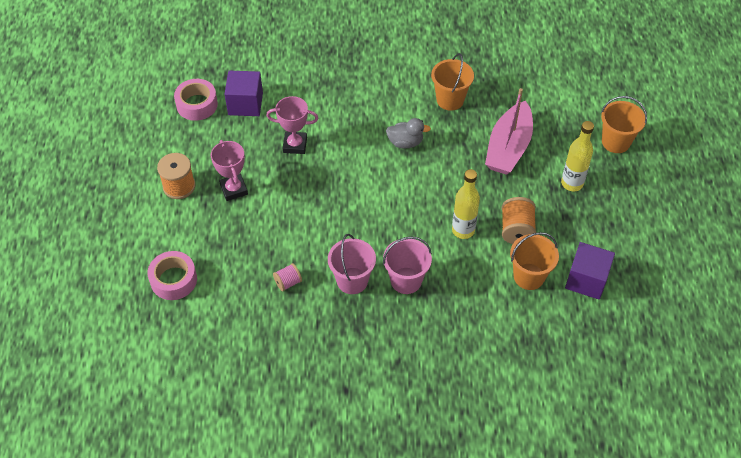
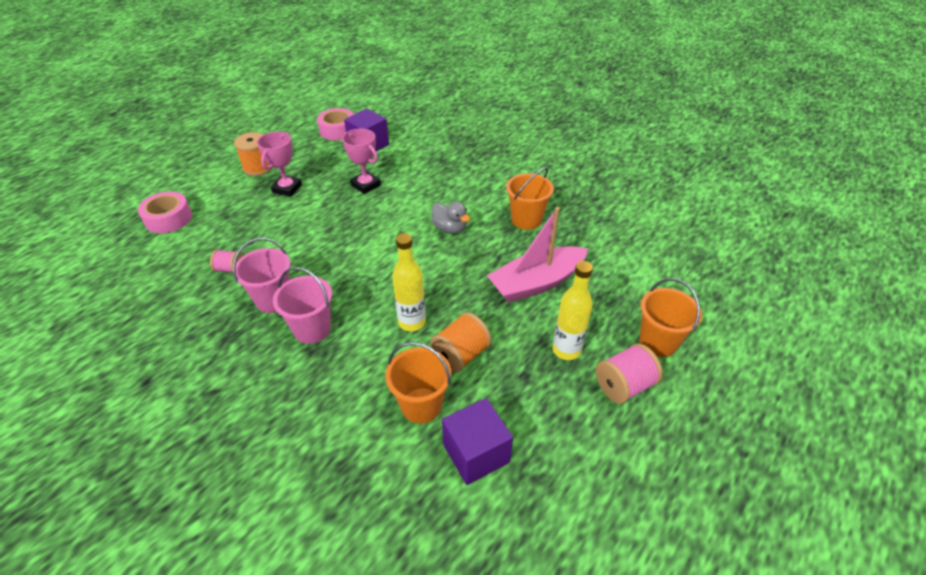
camera: 40 degrees right, 10 degrees down
none -> pink spool [596,343,663,404]

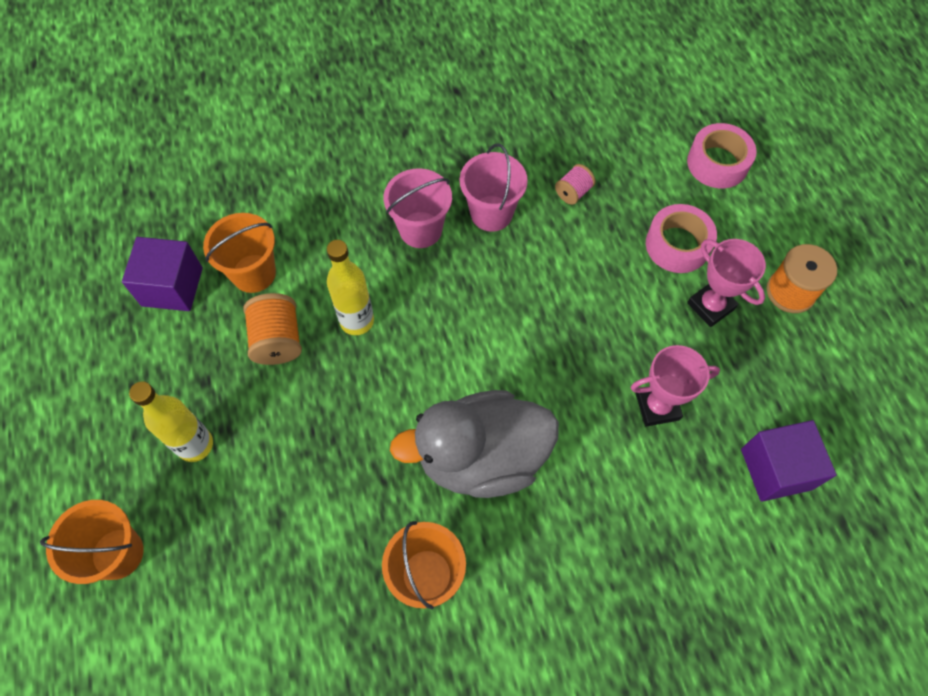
camera: 125 degrees right, 20 degrees up
pink tape [317,108,354,140] -> pink tape moved to [646,204,717,273]
grey duck [432,202,470,234] -> grey duck [390,390,559,498], size x2.10
pink boat [487,207,588,303] -> none
pink spool [596,343,663,404] -> none

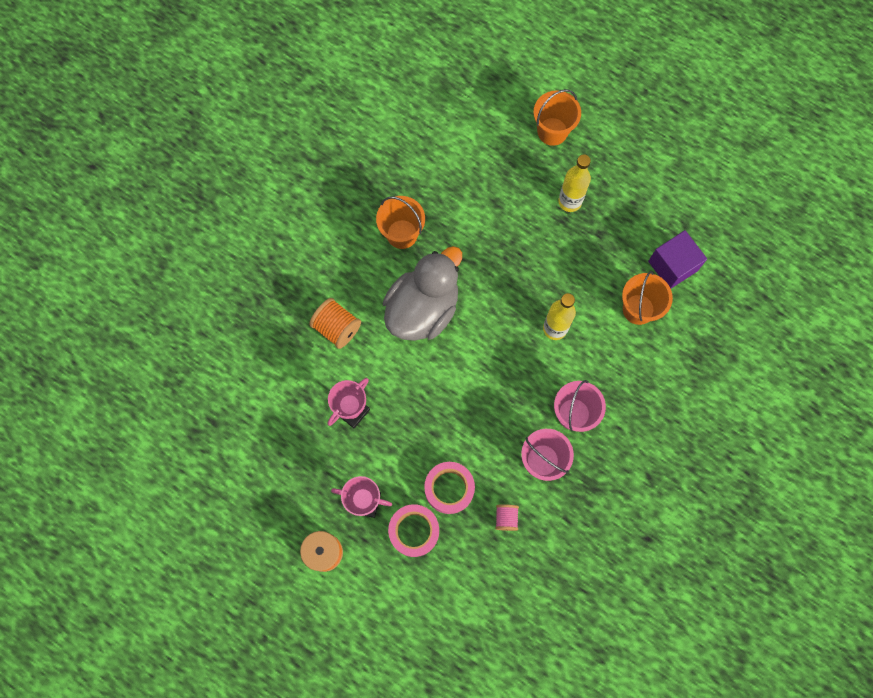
camera: 140 degrees right, 10 degrees up
orange spool [244,293,302,365] -> orange spool moved to [309,298,361,349]
pink tape [687,123,757,188] -> pink tape moved to [424,462,475,514]
purple cube [741,420,837,502] -> none

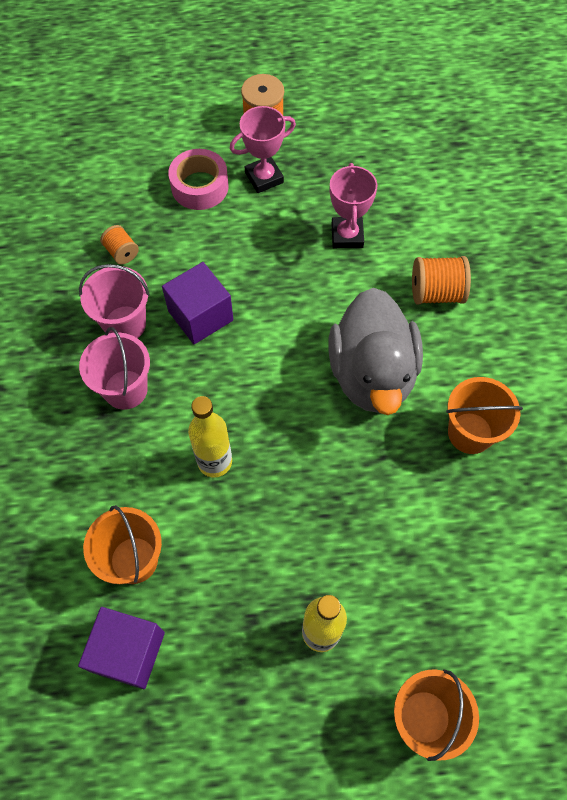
camera: 140 degrees right, 10 degrees down
pink tape [424,462,475,514] -> none
pink spool [495,504,519,531] -> orange spool [100,225,139,264]
none -> purple cube [162,262,233,344]

